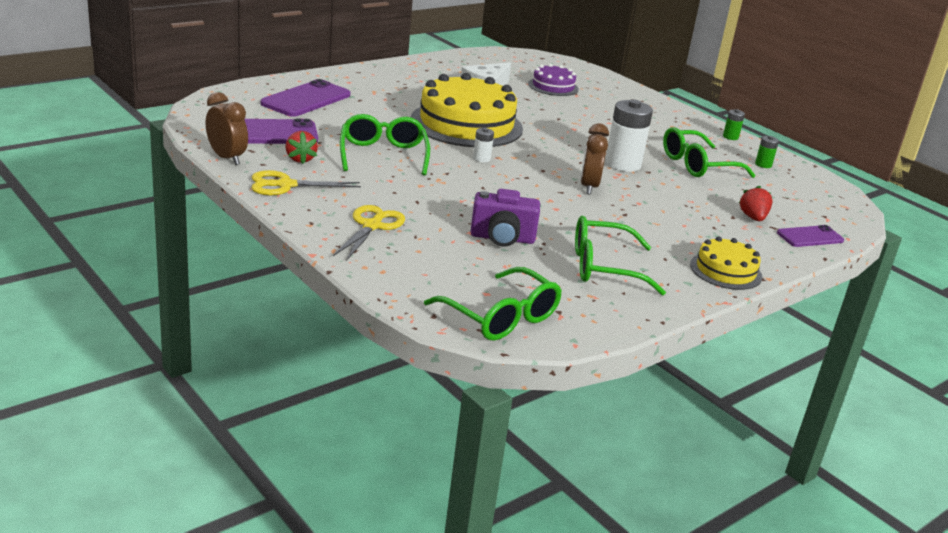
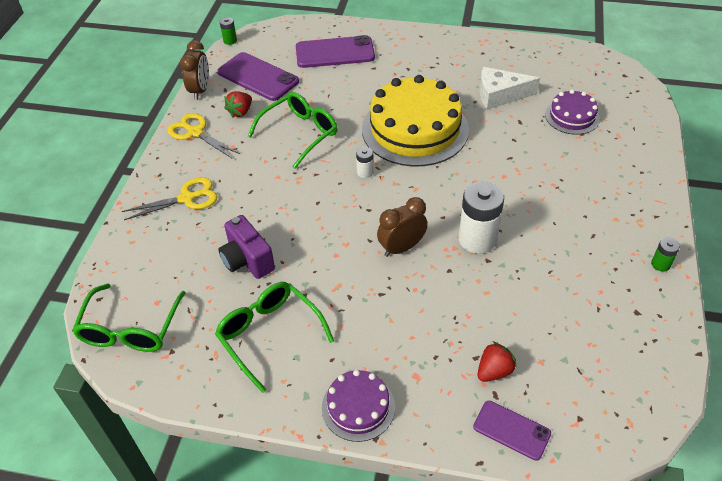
camera: 55 degrees right, 20 degrees up
green glasses [663,127,755,178] -> none
yellow cake [690,236,762,290] -> purple cake [322,370,395,442]
green battery [755,136,779,168] -> green battery moved to [220,17,237,45]

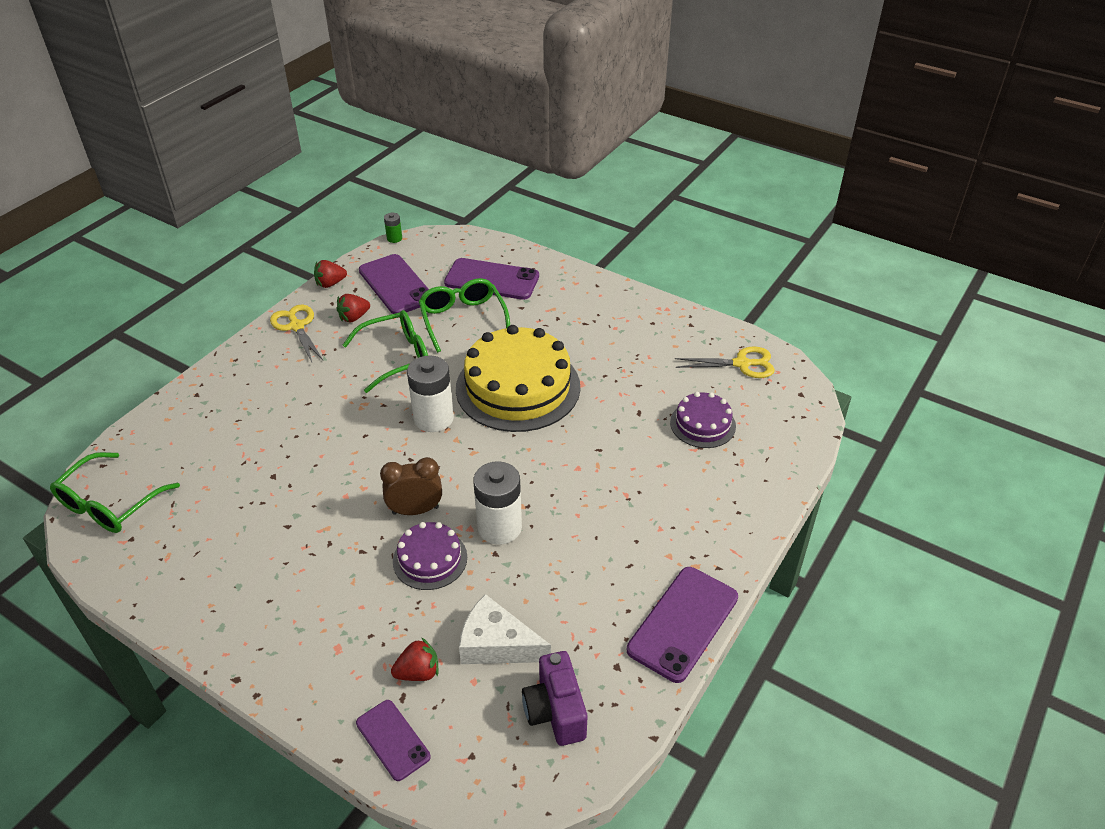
camera: 20 degrees right, 5 degrees down
yellow scissors [122,177,217,220] -> yellow scissors moved to [675,346,775,378]
brown clock [180,40,209,100] -> red strawberry [314,260,347,288]
green glasses [215,282,334,393] -> green glasses moved to [419,278,510,353]
purple camera [218,215,275,279] -> purple camera moved to [522,651,587,746]
purple cake [322,370,395,442] -> purple cake moved to [393,522,467,590]
white battery [356,147,373,178] -> white battery [407,356,454,432], size x2.11
white cheese [480,67,540,109] -> white cheese moved to [459,594,551,664]
green battery [651,237,680,272] -> purple phone [627,567,738,683]

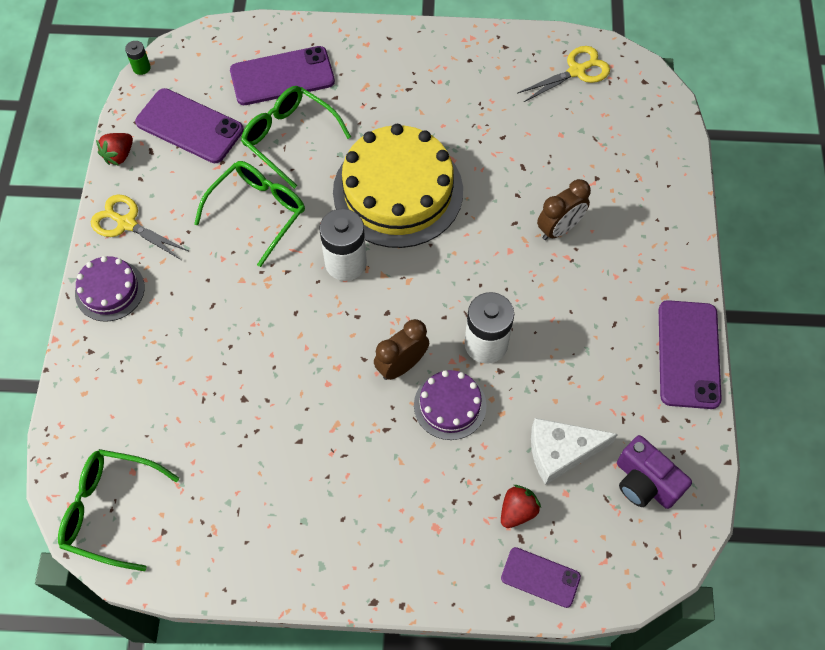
camera: 30 degrees left, 20 degrees up
green glasses [50,452,180,533] -> green glasses turned 105 degrees clockwise [58,449,179,571]
red strawberry [336,294,370,323] -> none
purple cake [670,392,736,448] -> purple cake moved to [75,256,145,322]
none -> brown clock [537,179,591,240]

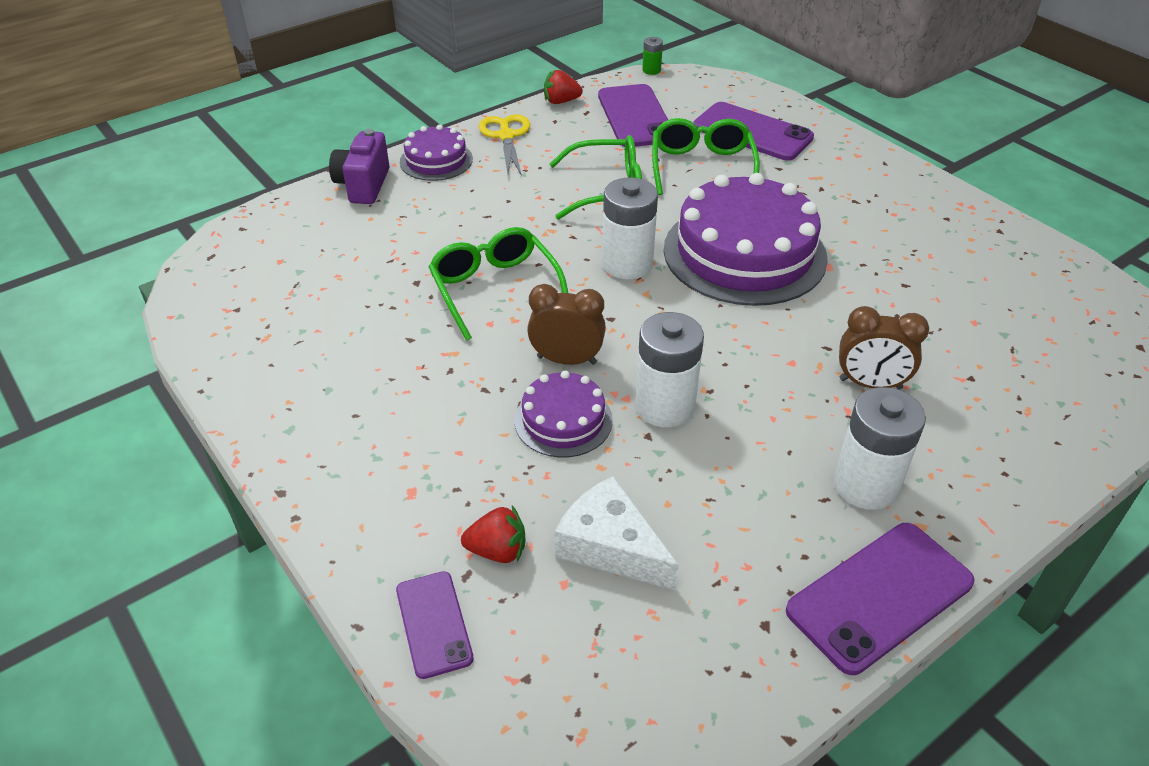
camera: 50 degrees right, 20 degrees down
green glasses [58,449,179,571] -> green glasses moved to [428,227,568,341]
yellow cake [333,124,463,248] -> purple cake [664,173,828,306]
yellow scissors [518,46,610,103] -> none
purple camera [617,435,692,509] -> purple camera moved to [329,129,390,204]
none -> white battery [834,387,926,510]

